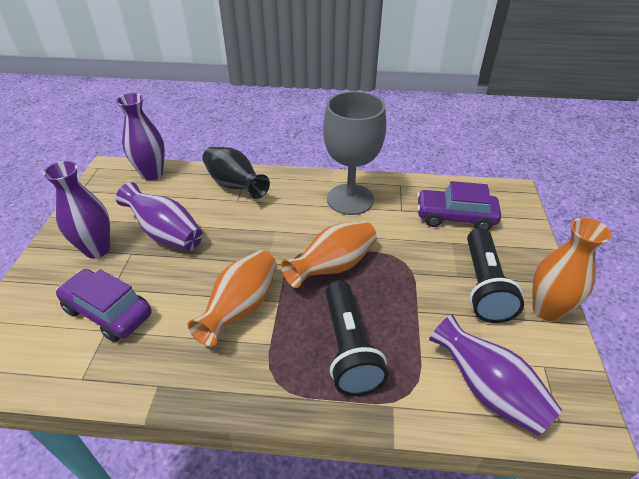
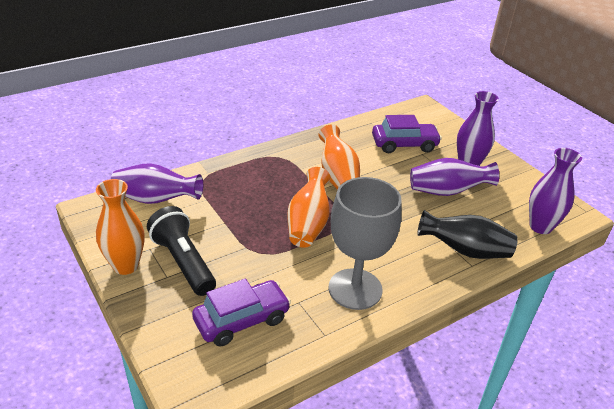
camera: 140 degrees right, 5 degrees down
black flashlight [326,280,388,396] -> none

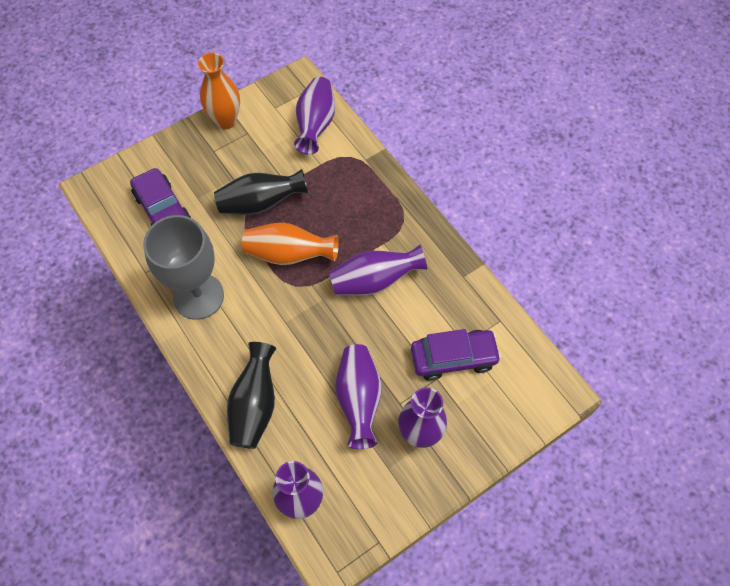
camera: 90 degrees right, 25 degrees up
black flashlight [147,206,216,296] -> none
orange vase [319,125,360,190] -> purple vase [329,245,427,295]
purple car [372,115,442,153] -> purple car turned 90 degrees counterclockwise [411,329,501,381]
none -> black vase [214,169,308,215]

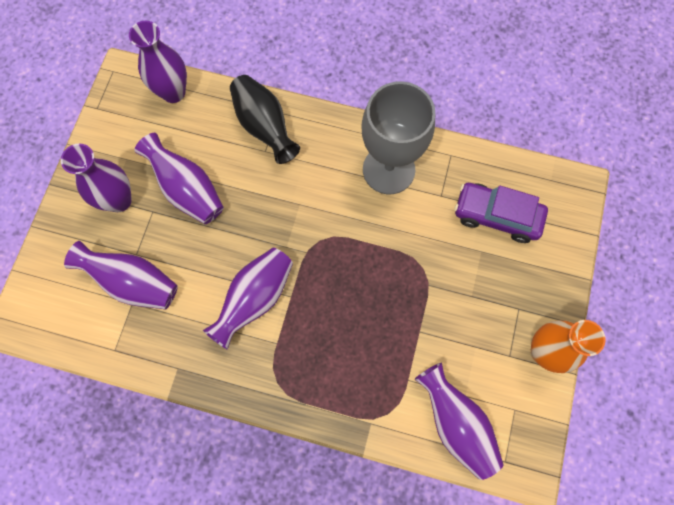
camera: 140 degrees right, 10 degrees up
black vase [214,169,308,215] -> none
orange vase [242,223,339,265] -> none
purple car [411,329,501,381] -> purple vase [64,241,178,309]

